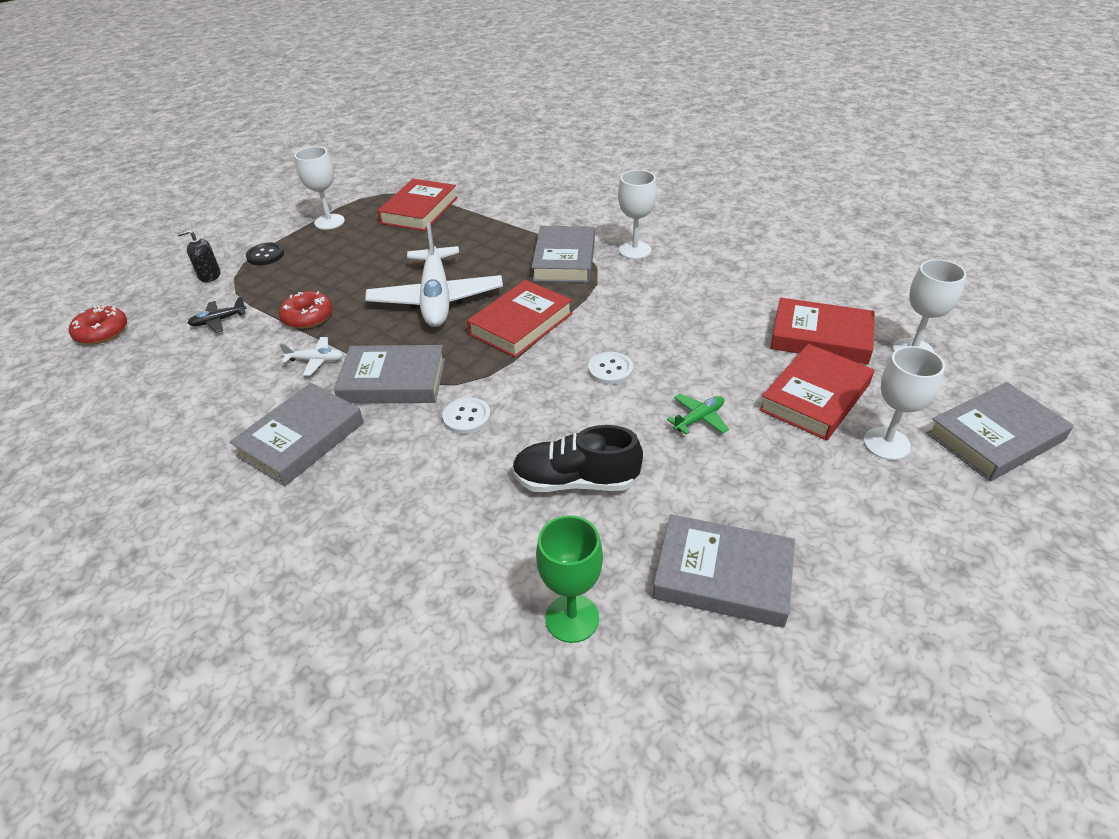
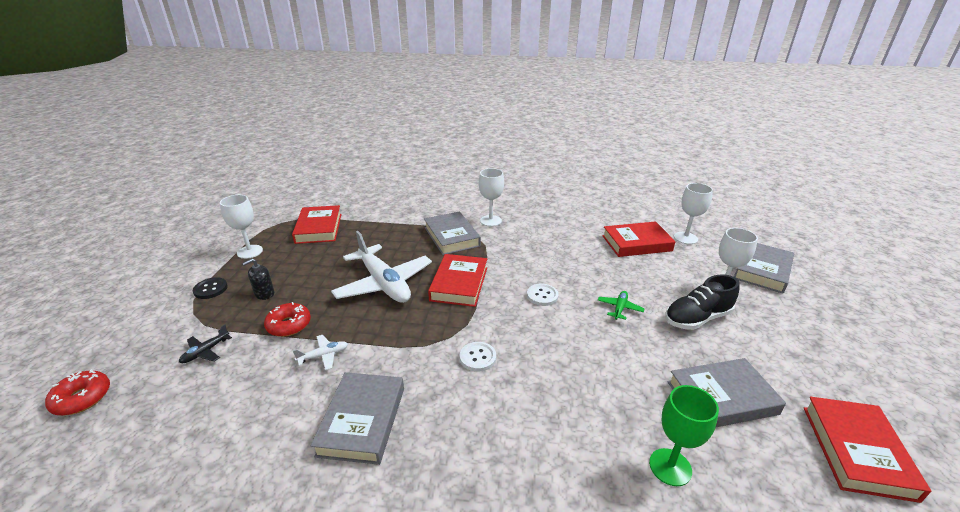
camera: 30 degrees left, 10 degrees down
black soap dispenser [177,230,221,282] -> black soap dispenser moved to [242,259,275,300]
grey book [334,345,445,404] -> none
black shoe [512,425,643,492] -> black shoe moved to [665,274,739,330]
red book [759,344,874,441] -> red book moved to [804,397,931,503]

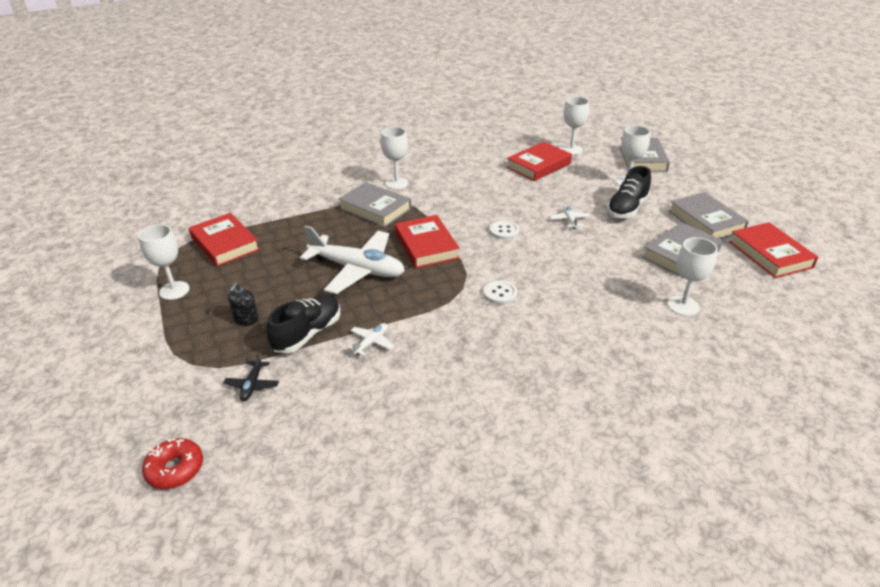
camera: 30 degrees left, 5 degrees up
black button [193,277,228,299] -> none
red donut [264,302,311,337] -> black shoe [266,295,340,353]
grey book [311,372,404,465] -> grey book moved to [668,192,749,239]
green plane [598,291,645,320] -> white plane [550,205,591,229]
green goblet [649,385,719,486] -> white goblet [668,237,718,316]

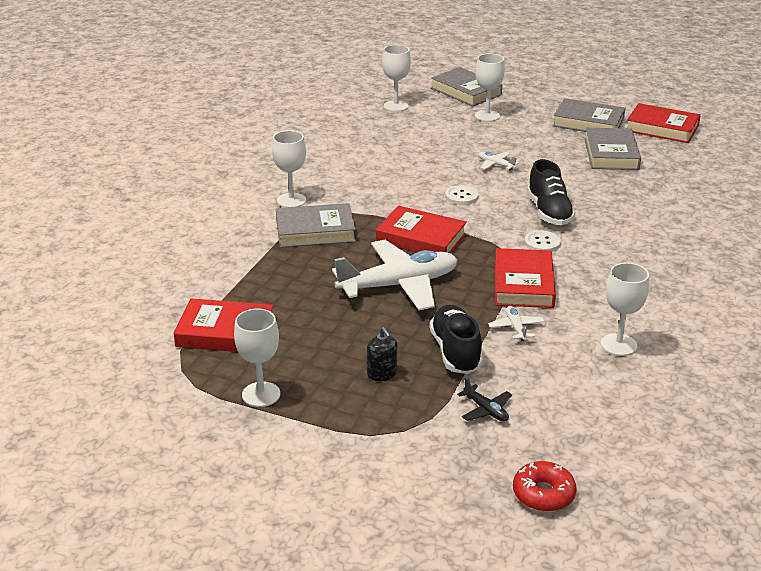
camera: 45 degrees left, 5 degrees down
red book [506,142,572,181] -> red book moved to [495,248,556,308]
black shoe [607,166,651,218] -> black shoe moved to [527,159,575,225]
white goblet [668,237,718,316] -> white goblet moved to [601,263,649,356]

